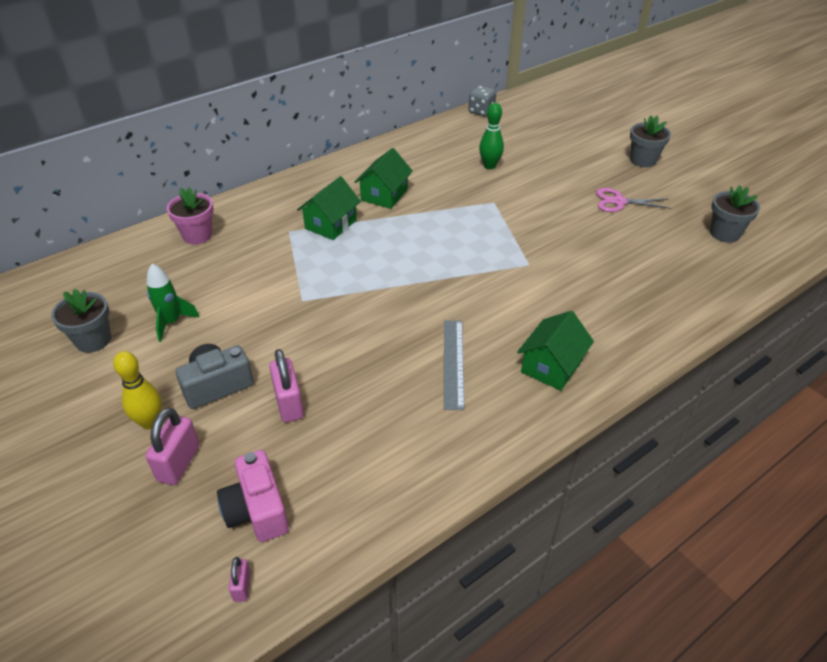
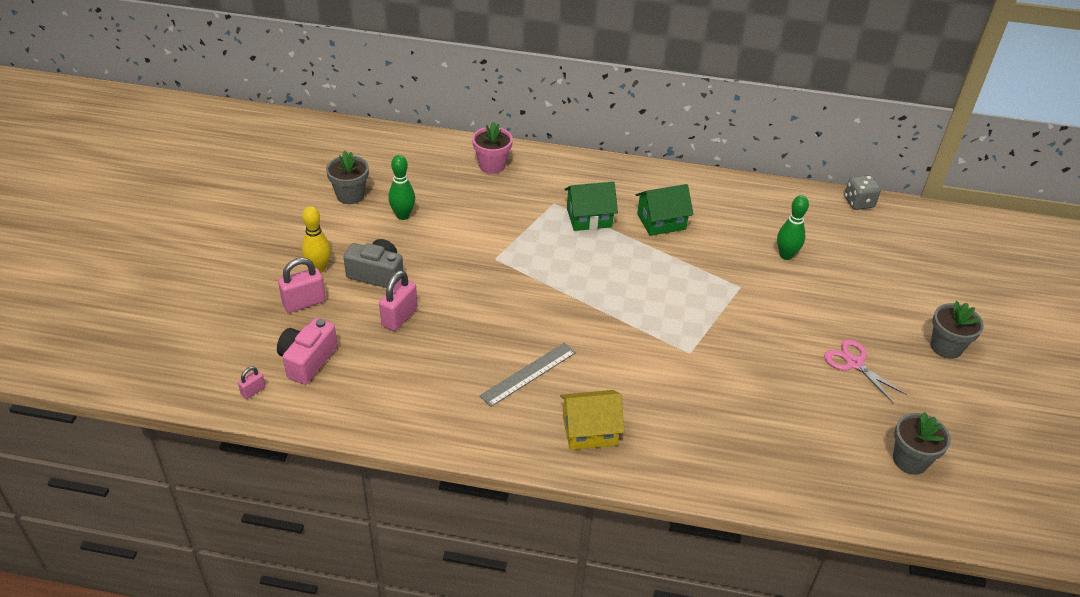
camera: 45 degrees right, 0 degrees up
green rocket [147,264,199,342] -> green bowling pin [388,155,415,220]
green house [517,311,594,391] -> yellow house [560,390,624,450]

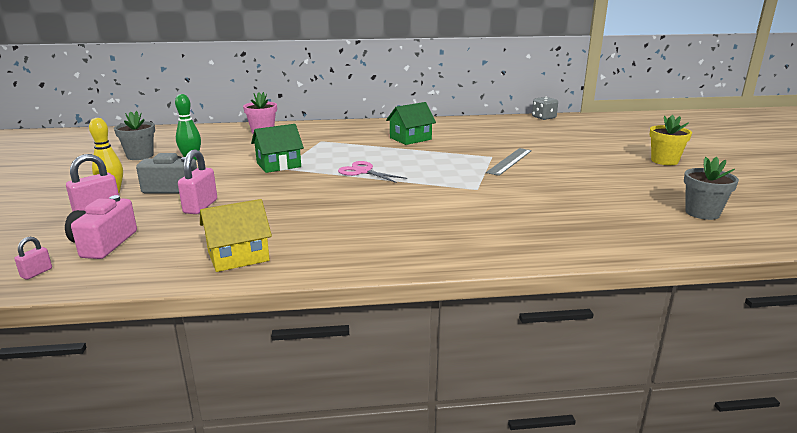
camera: 15 degrees left, 20 degrees down
grey ruler [479,343,576,407] -> grey ruler moved to [486,148,532,176]
yellow house [560,390,624,450] -> yellow house moved to [200,199,272,272]
green house [565,182,618,231] -> green house moved to [251,124,304,173]
green bowling pin [777,195,809,260] -> none
pink scissors [824,339,907,403] -> pink scissors moved to [338,161,407,183]
grey flower pot [931,301,984,359] -> yellow flower pot [649,115,692,165]

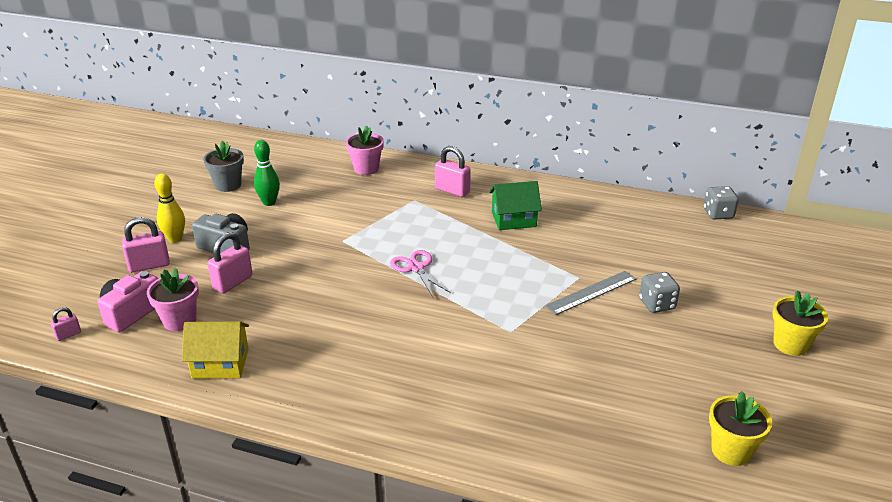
camera: 25 degrees right, 10 degrees up
green house [251,124,304,173] -> none
grey flower pot [684,157,739,220] -> yellow flower pot [709,392,772,466]
none -> pink flower pot [147,268,199,331]
none -> pink padlock [435,146,471,197]
none -> grey dice [639,272,680,313]

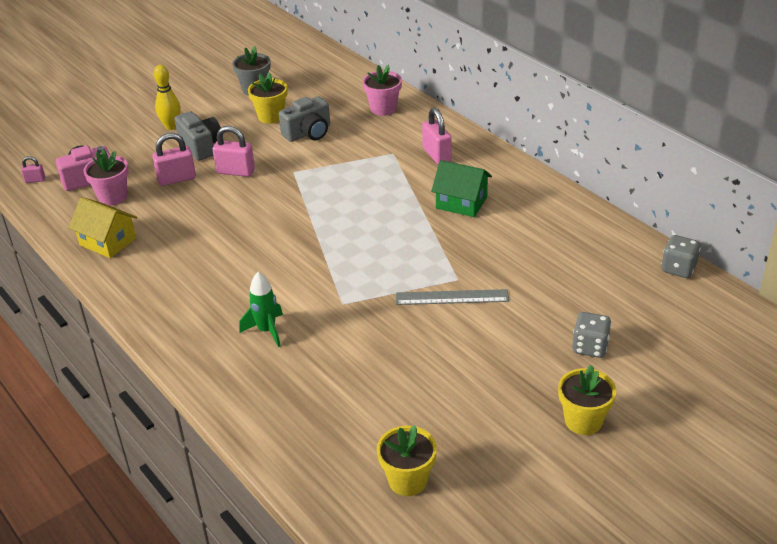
camera: 35 degrees right, 5 degrees up
pink padlock [122,217,170,272] -> pink padlock moved to [213,126,255,177]
green bowling pin [254,140,280,206] -> yellow flower pot [248,72,287,124]
pink scissors [390,250,451,297] -> none
grey dice [639,272,680,313] -> grey dice moved to [572,312,611,358]
none -> green rocket [239,272,283,347]
none -> grey camera [279,96,330,142]

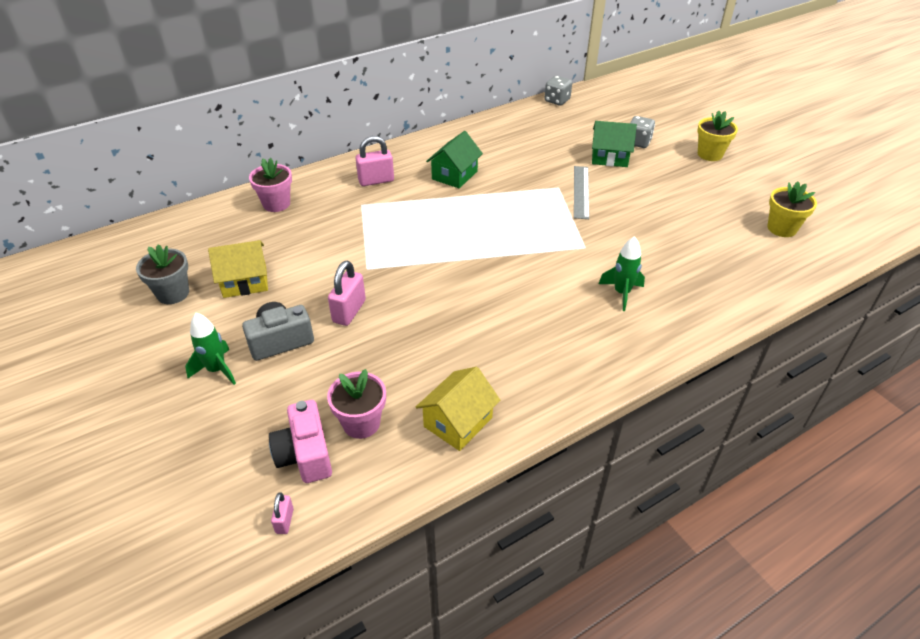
camera: 85 degrees left, 5 degrees up
pink padlock [152,133,196,186] -> none
yellow bowling pin [154,65,181,130] -> green rocket [185,313,236,385]
yellow flower pot [248,72,287,124] -> yellow house [208,240,268,298]
grey camera [279,96,330,142] -> none
none -> green house [592,121,637,167]

